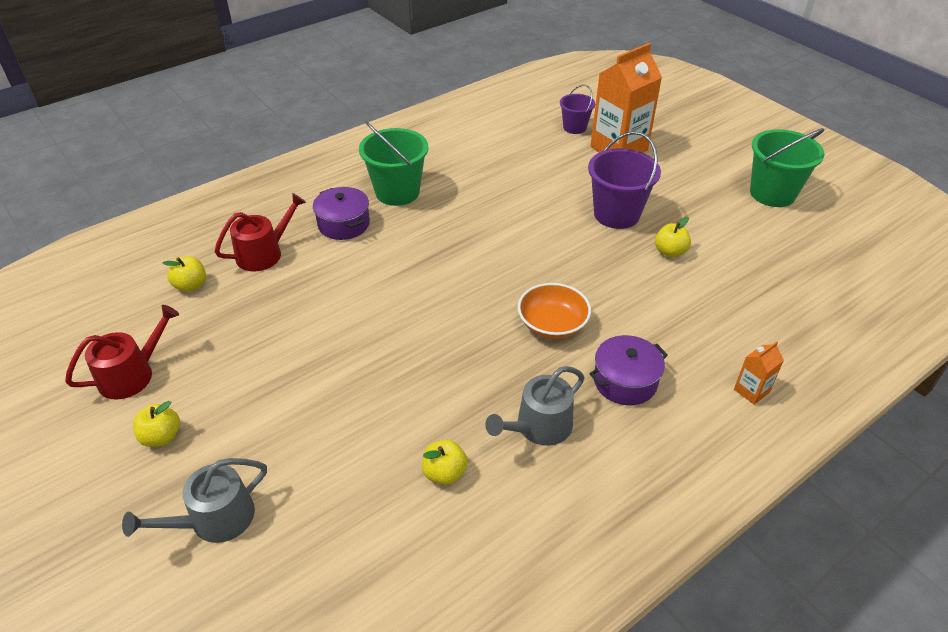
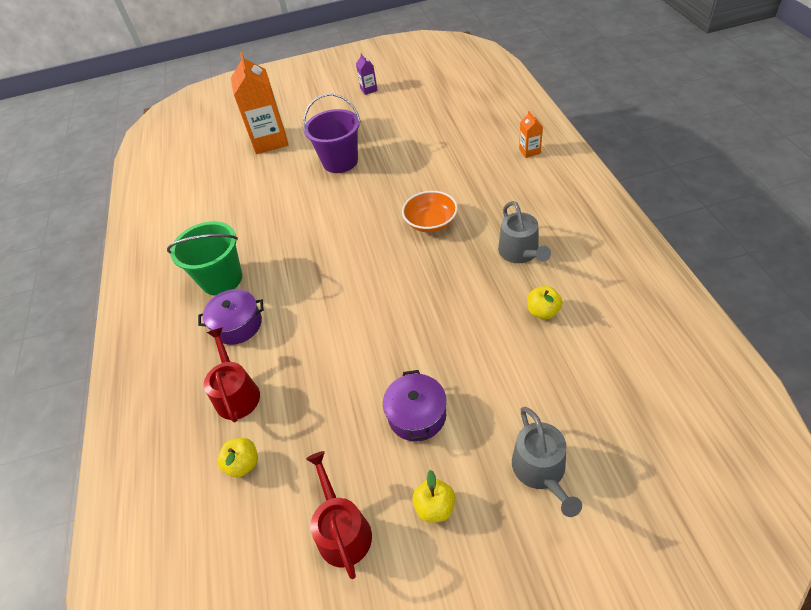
camera: 60 degrees left, 5 degrees up
purple bucket [560,84,595,134] -> none
purple pot [589,335,668,405] -> purple pot moved to [383,370,447,441]
yellow apple [655,217,691,258] -> none
green bucket [750,128,824,207] -> purple carton [356,54,378,95]

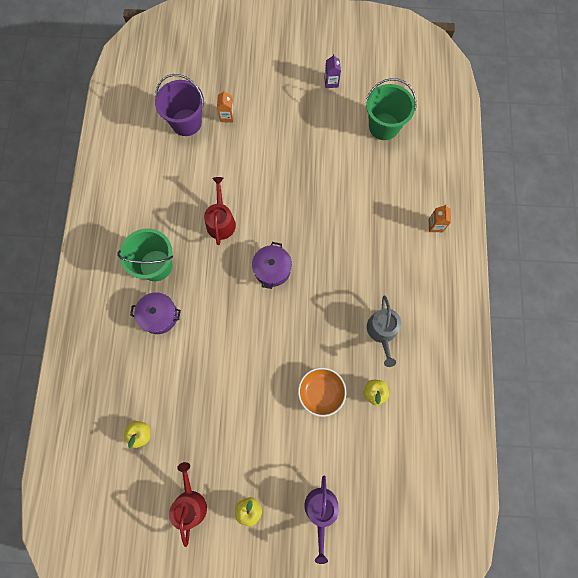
camera: 10 degrees right, 25 degrees up
red watering can [204,327,260,422] -> red watering can moved to [204,177,236,245]
orange carton [231,52,288,154] -> orange carton [217,90,234,123], size x0.44
purple bucket [303,94,361,173] -> purple bucket moved to [155,74,204,136]
purple pot [383,370,447,441] -> purple pot moved to [252,242,292,289]
orange bowl [402,191,458,232] -> orange bowl moved to [298,367,346,417]
grey watering can [512,407,582,517] -> purple watering can [304,475,339,564]
none -> green bucket [366,78,417,140]

